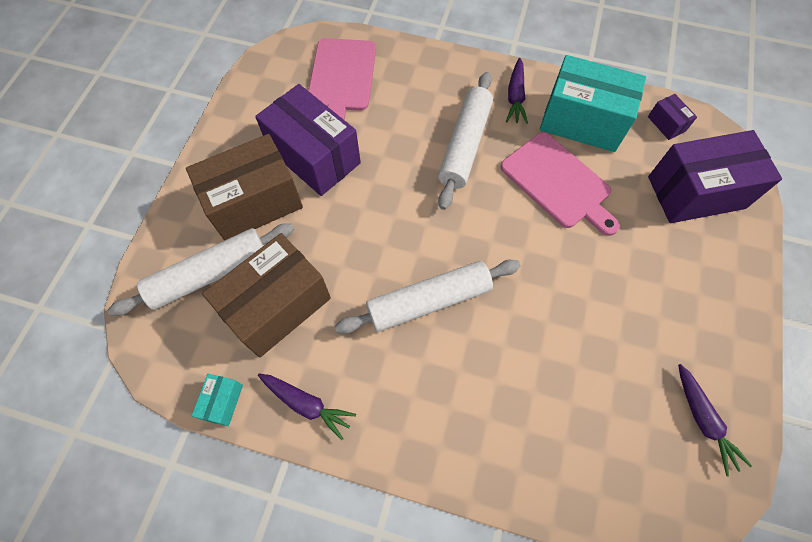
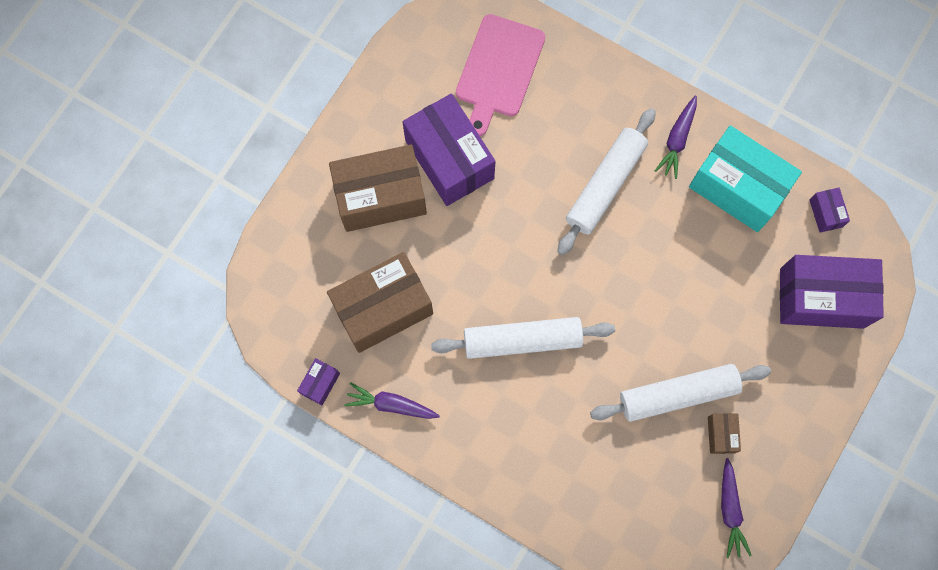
camera: 15 degrees right, 10 degrees up
white rolling pin [107,223,294,316] -> white rolling pin moved to [590,364,771,422]
turquoise box [192,374,243,426] -> purple box [297,358,340,405]
purple carrot [258,374,356,440] -> purple carrot turned 150 degrees clockwise [344,382,440,419]
pink cutting board [501,132,620,236] -> none
none -> brown box [708,413,741,454]

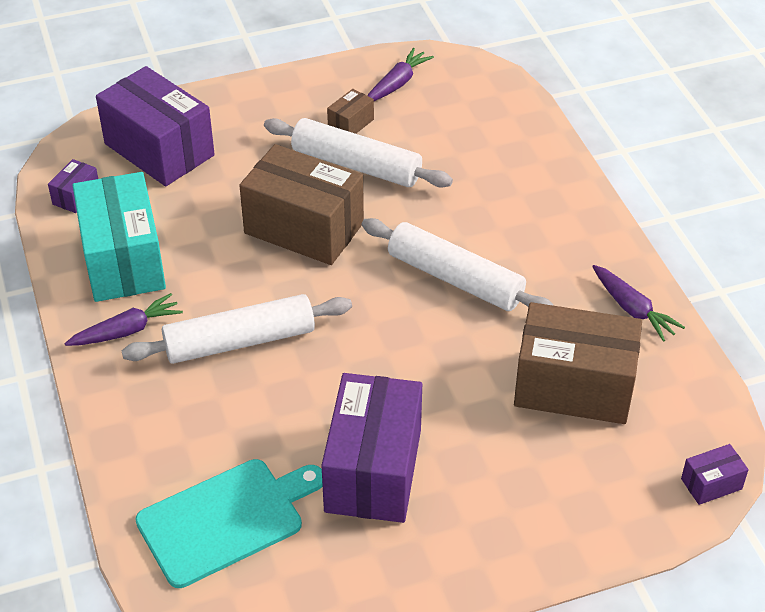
camera: 140 degrees left, 30 degrees down
purple box [297,358,340,405] -> purple box moved to [681,444,749,505]
brown box [329,144,427,232] -> brown box moved to [239,144,364,265]
pink cutting board [456,14,545,136] -> turquoise cutting board [135,459,323,588]

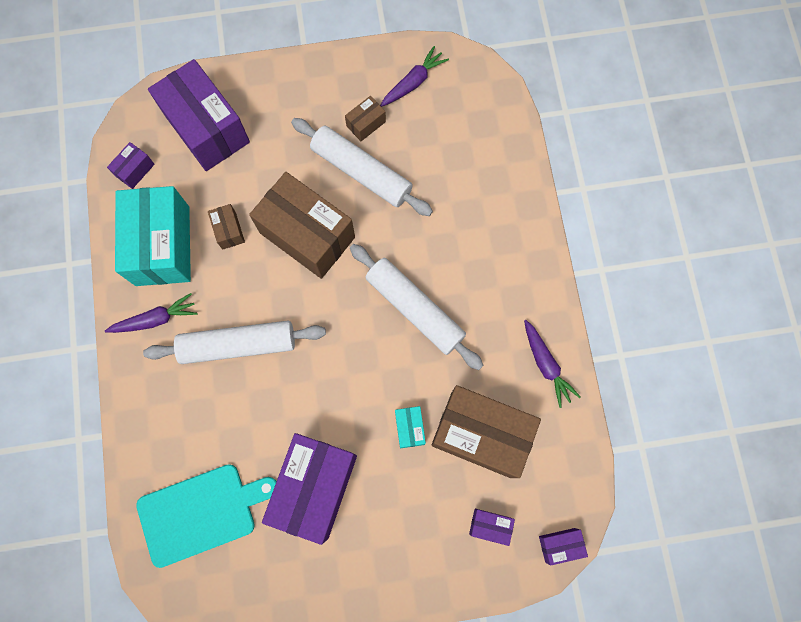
camera: 10 degrees right, 30 degrees up
none -> brown box [208,204,245,250]
none -> turquoise box [395,406,426,448]
none -> purple box [469,509,515,546]

